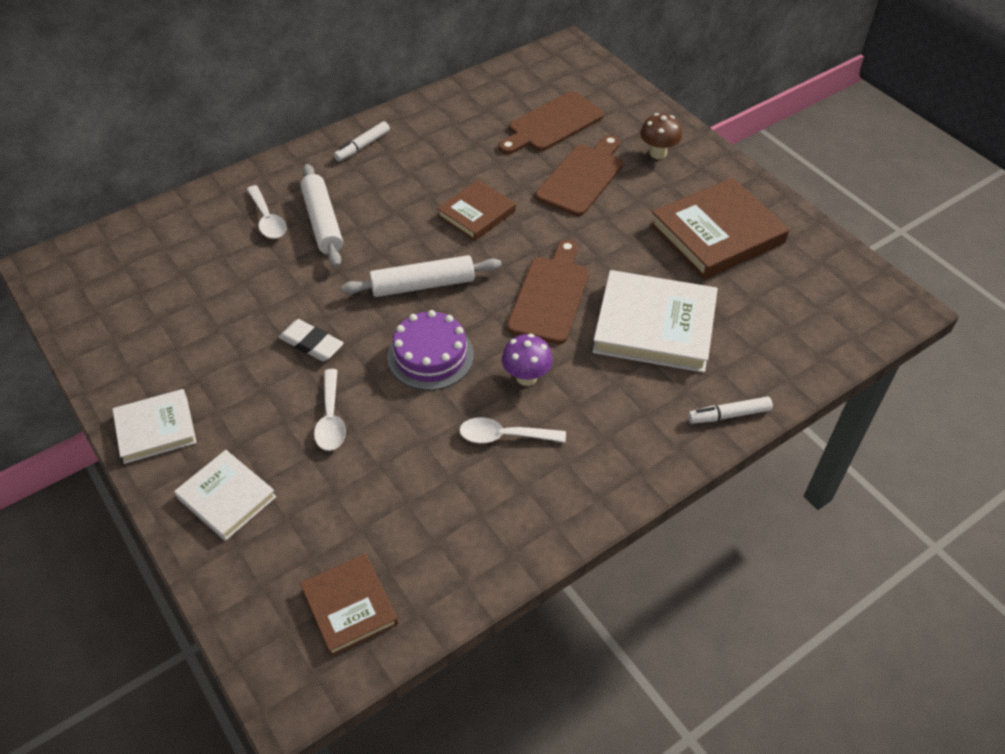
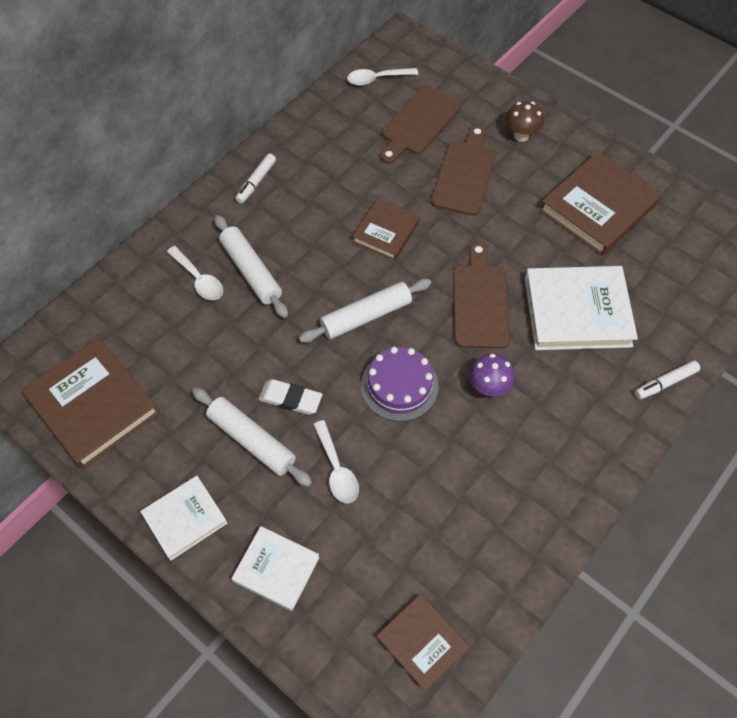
camera: 15 degrees left, 10 degrees up
white spoon [459,417,566,443] -> white spoon moved to [347,68,418,86]
none -> brown book [22,338,160,469]
none -> white rolling pin [192,388,312,487]

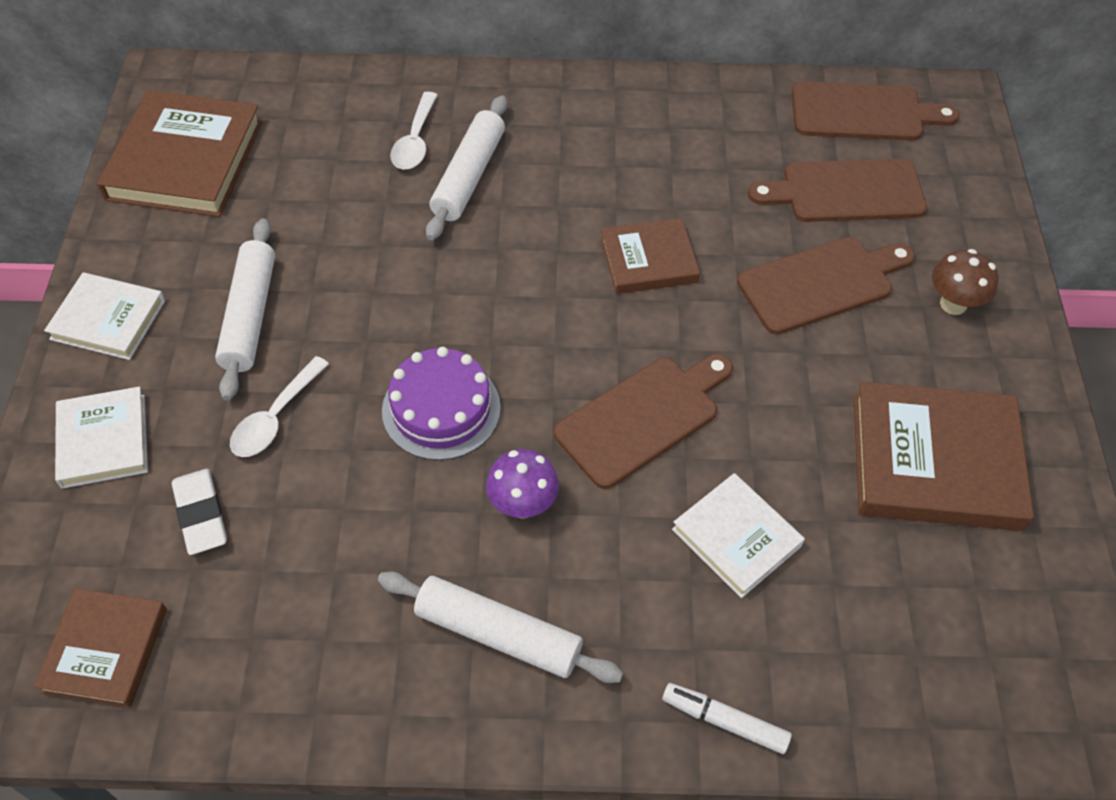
camera: 50 degrees right, 5 degrees down
white marker [235,153,276,204] -> none
white eraser [258,379,322,415] -> white eraser moved to [172,469,227,555]
white rolling pin [299,279,431,343] -> white rolling pin moved to [378,572,623,683]
white spoon [347,68,418,86] -> brown cutting board [792,82,960,141]
white book [525,266,638,350] -> white book [672,473,805,598], size x0.59

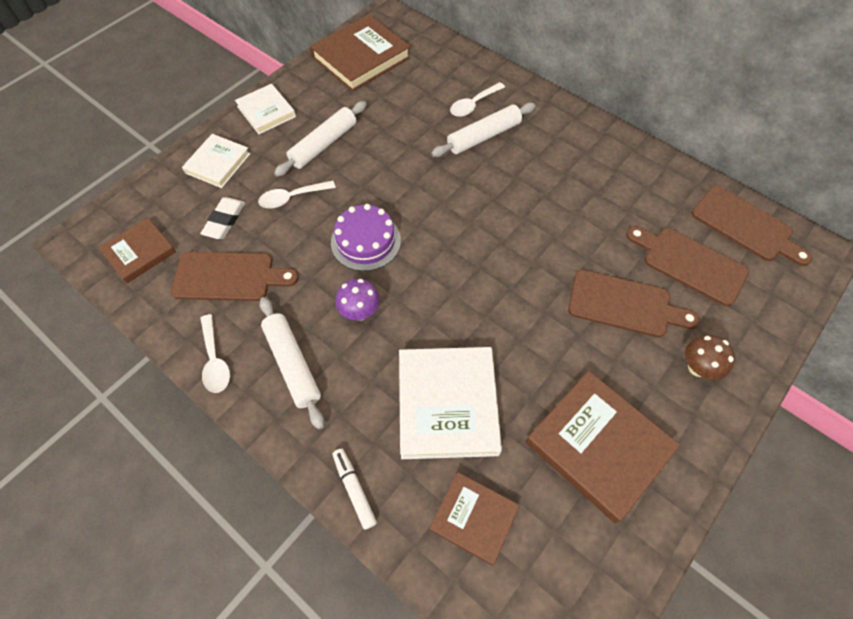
camera: 40 degrees right, 5 degrees up
brown cutting board [554,354,733,489] -> brown cutting board moved to [171,252,299,301]
brown book [601,218,700,294] -> brown book moved to [430,472,520,565]
white book [672,473,805,598] -> white book [399,347,502,459], size x1.69
none -> white spoon [200,314,230,393]

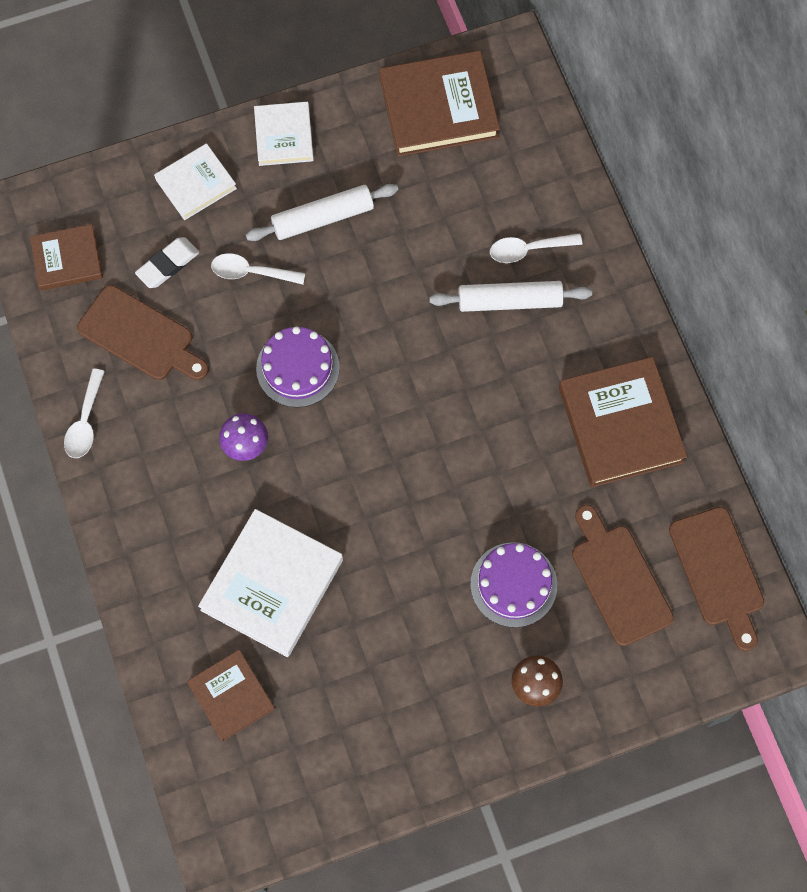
camera: 30 degrees right, 10 degrees up
white rolling pin [260,297,324,429] -> none
white marker [333,448,377,530] -> none
brown book [526,371,680,523] -> brown book moved to [559,357,687,487]
brown cutting board [568,270,700,337] -> purple cake [470,542,557,628]

